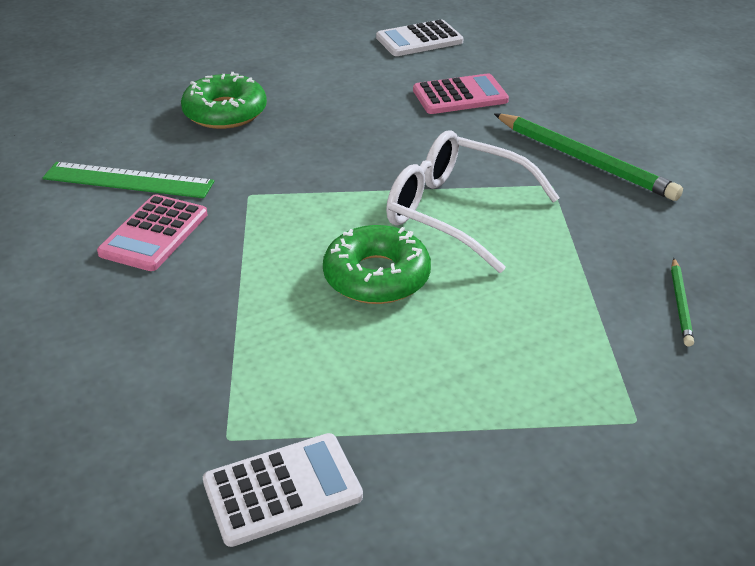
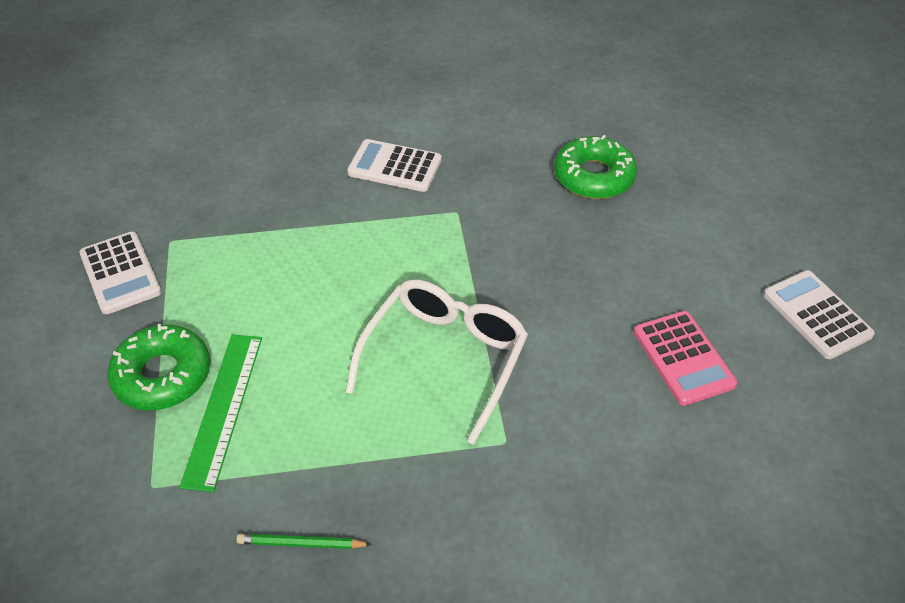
camera: 85 degrees right, 10 degrees up
green ruler [42,162,214,198] -> green ruler moved to [179,334,262,492]
pink calculator [97,194,207,271] -> white calculator [347,139,442,192]
green donut [323,225,431,304] -> green donut moved to [107,324,210,411]
green pencil [494,113,683,201] -> none

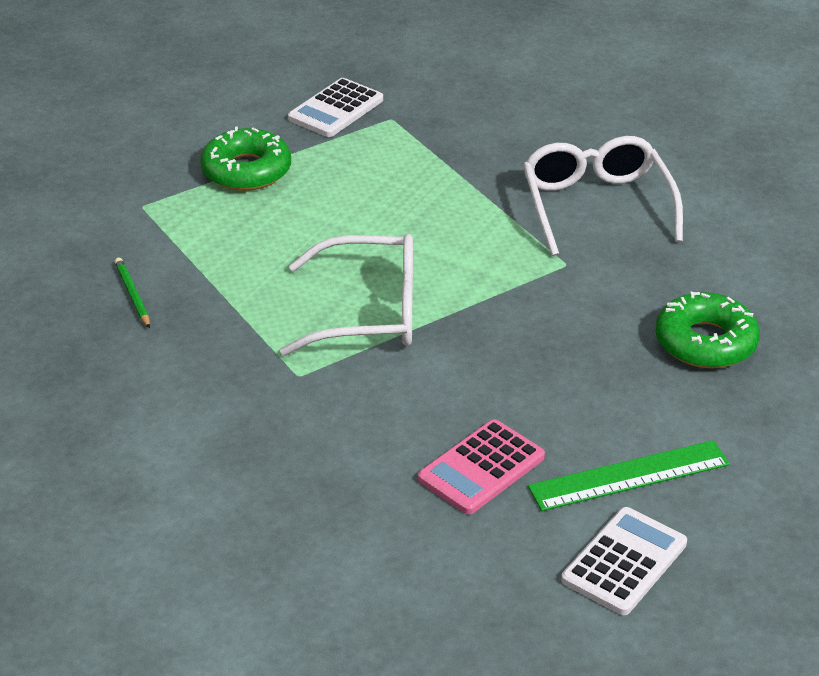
camera: 65 degrees right, 10 degrees down
green ruler [179,334,262,492] -> green ruler moved to [528,440,730,511]
white calculator [347,139,442,192] -> white glasses [523,136,683,256]

